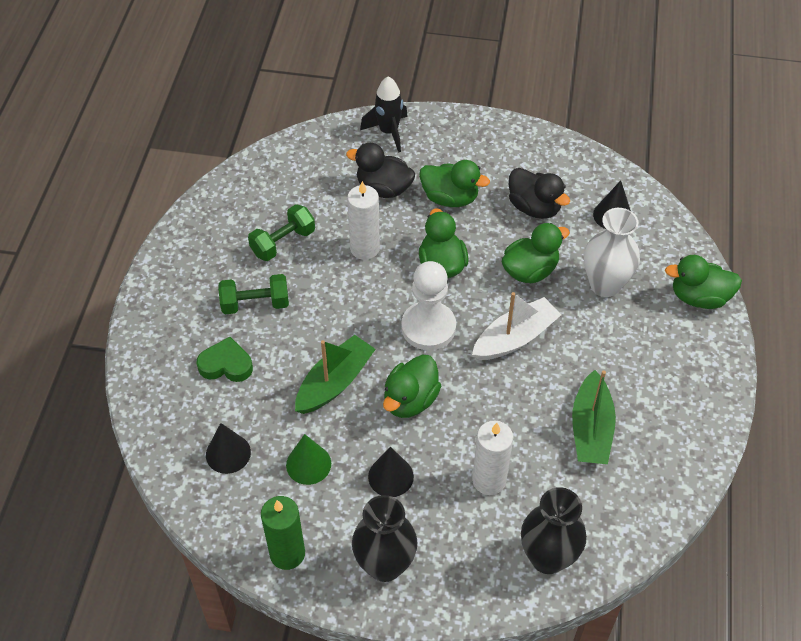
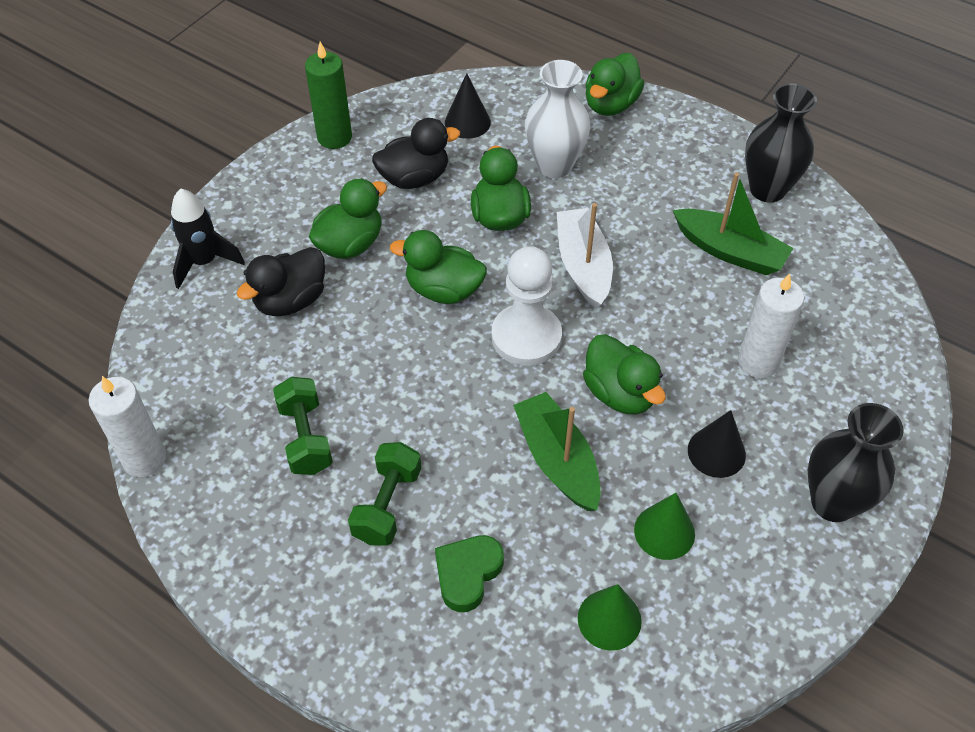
camera: 65 degrees left, 0 degrees up
black cone [206,423,251,474] -> green cone [578,584,642,651]
green candle [261,496,305,570] -> green candle moved to [305,42,352,149]
white candle [347,181,380,260] -> white candle moved to [89,376,166,477]
black vase [521,487,587,574] -> black vase moved to [745,83,817,203]

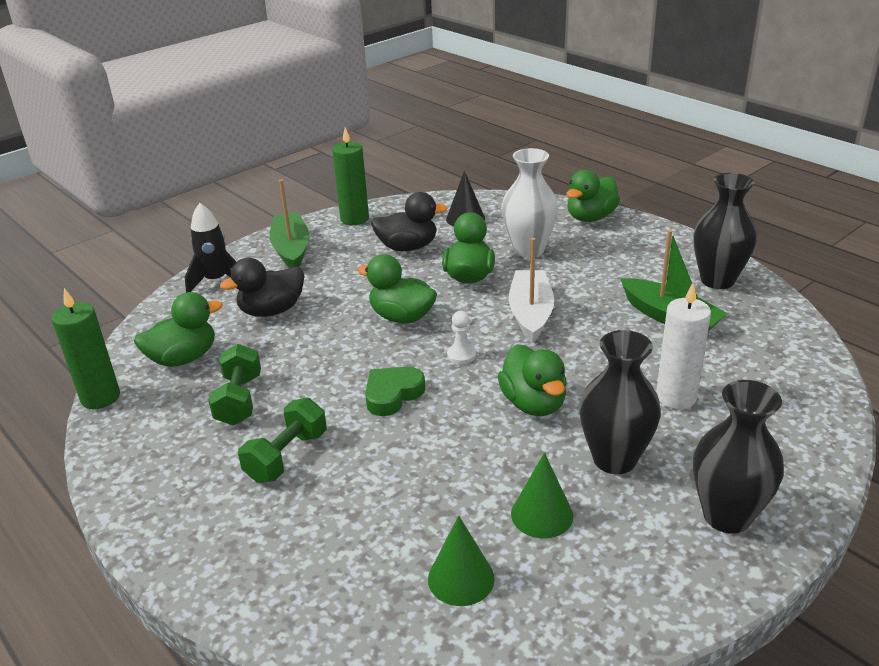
camera: 15 degrees right, 20 degrees down
white candle [89,376,166,477] -> green candle [52,288,120,409]
green duck [309,178,387,259] -> green duck moved to [134,292,222,367]
green heart [435,535,504,612] -> green heart moved to [365,367,425,416]
white pawn [491,246,562,366] -> white pawn [447,311,476,364], size x0.45
green boat [513,392,601,511] -> green boat moved to [269,179,309,268]
black cone [688,410,746,478] -> black vase [579,330,661,474]

